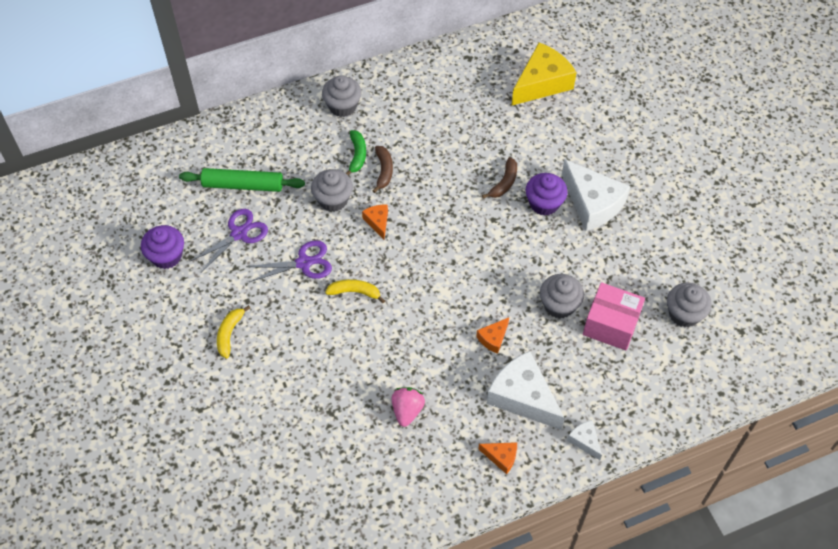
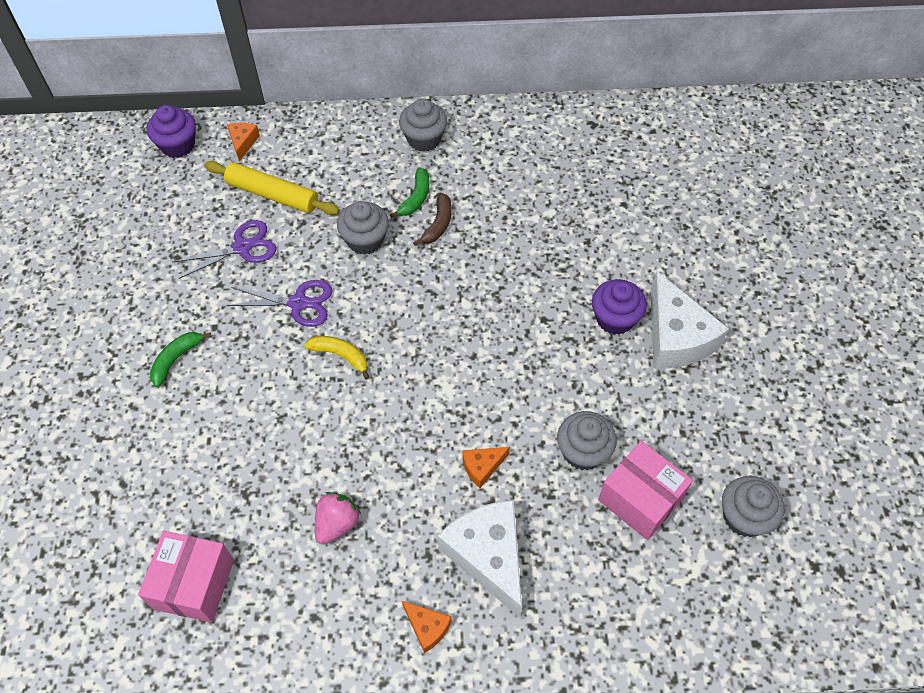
camera: 20 degrees right, 0 degrees up
purple cupcake [141,225,184,269] -> purple cupcake moved to [147,105,196,158]
green rolling pin [179,168,305,192] -> yellow rolling pin [204,161,340,215]
yellow banana [217,305,250,359] -> green banana [150,332,212,387]
orange cheese [362,205,388,239] -> orange cheese moved to [227,123,260,162]
brown banana [482,157,517,198] -> none
yellow cheese [512,42,577,105] -> none
white cheese [567,420,602,460] -> none
none -> pink box [138,531,234,623]

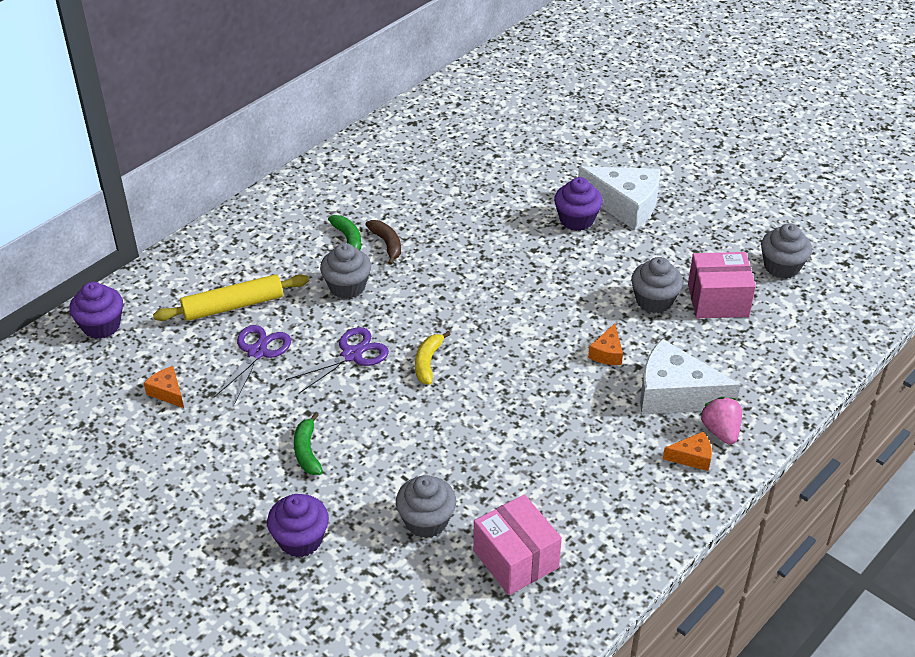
camera: 45 degrees left, 15 degrees down
orange cheese [227,123,260,162] -> orange cheese moved to [144,366,184,408]
yellow banana [304,336,369,380] -> yellow banana turned 60 degrees counterclockwise [415,331,451,385]
pink strawberry [315,492,361,544] -> pink strawberry moved to [701,397,742,444]
grey cupcake [399,99,447,152] -> grey cupcake moved to [396,475,456,538]
none -> purple cupcake [267,494,329,557]

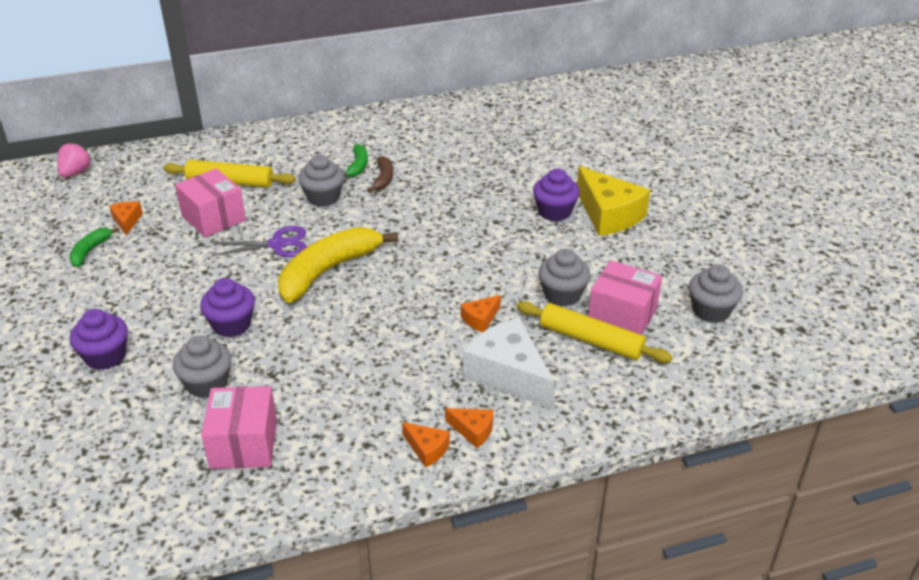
camera: 30 degrees right, 5 degrees down
purple cupcake [69,282,123,339] -> purple cupcake moved to [200,278,255,337]
purple scissors [214,325,291,403] -> pink box [175,168,246,237]
green banana [294,413,323,475] -> green banana moved to [69,227,120,267]
yellow banana [415,331,451,385] -> yellow banana [278,227,398,303], size x2.09
white cheese [578,166,660,230] -> yellow cheese [577,166,650,236]
pink strawberry [701,397,742,444] -> pink strawberry moved to [57,142,92,178]
none -> orange cheese [402,422,450,467]
none -> yellow rolling pin [517,301,673,363]

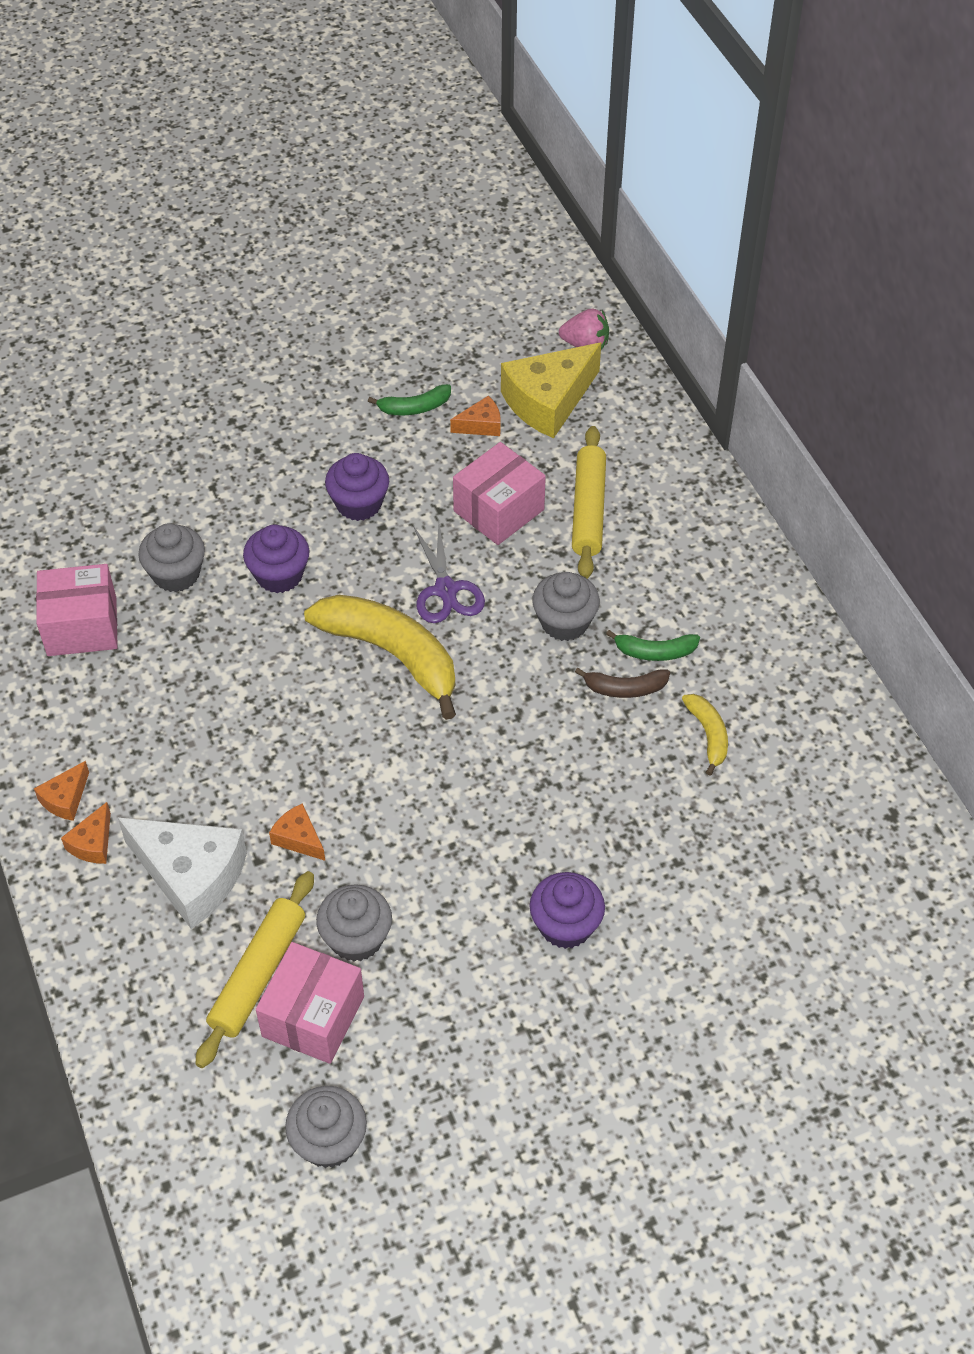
camera: 85 degrees right, 15 degrees up
green banana [69,227,120,267] -> green banana turned 150 degrees clockwise [368,384,451,415]
purple cupcake [70,309,128,370] -> purple cupcake moved to [325,453,389,521]
white cheese [463,317,555,408] -> white cheese turned 75 degrees clockwise [118,818,247,929]
yellow cheese [577,166,650,236] -> yellow cheese moved to [501,343,601,438]
none -> yellow banana [682,694,728,775]

